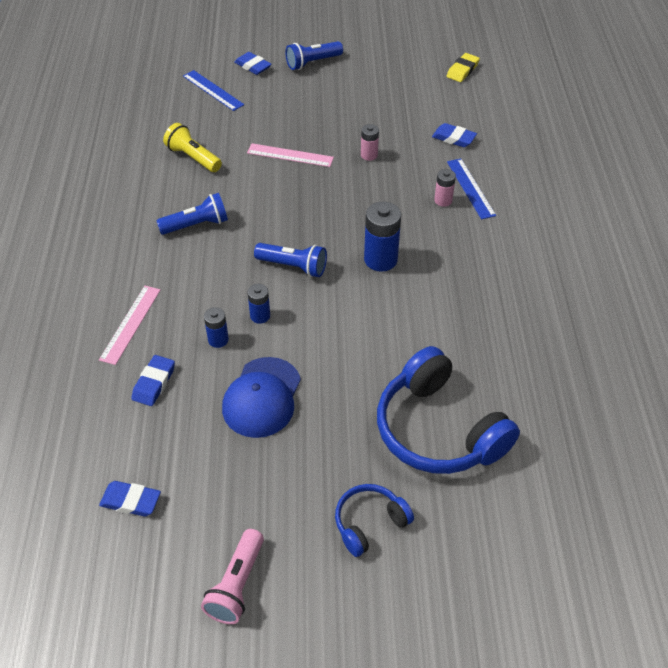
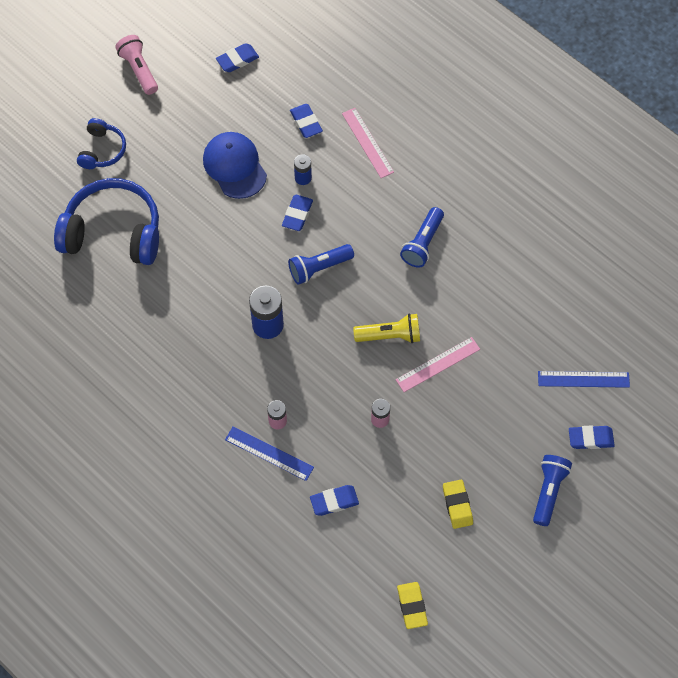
camera: 135 degrees right, 15 degrees up
yellow flashlight [163,123,222,172] -> yellow flashlight moved to [353,313,420,343]
blue battery [248,284,270,324] -> blue eraser [282,195,313,231]
none -> yellow eraser [443,480,473,529]

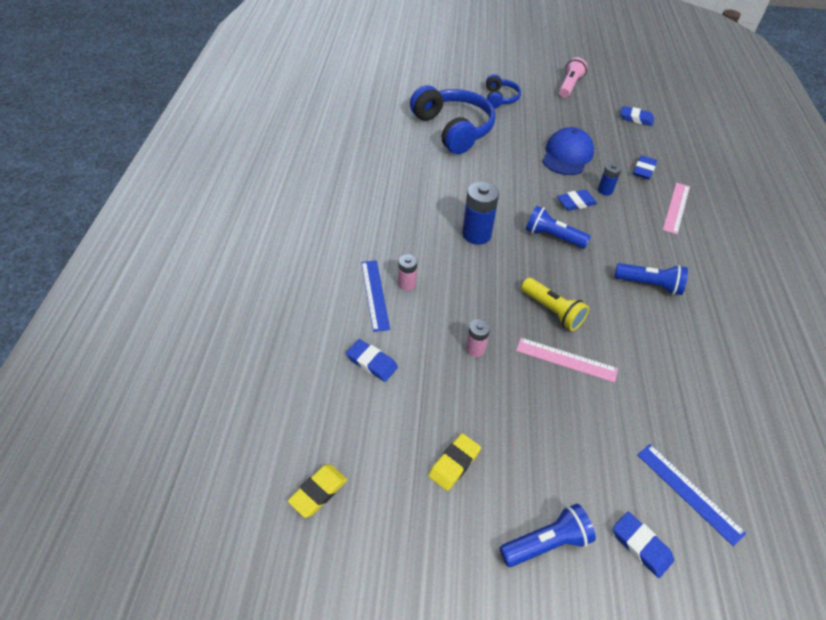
camera: 50 degrees right, 15 degrees down
blue headphones [77,118,126,169] -> blue headphones turned 60 degrees counterclockwise [486,74,521,108]
blue flashlight [400,207,444,267] -> blue flashlight turned 150 degrees counterclockwise [615,263,688,295]

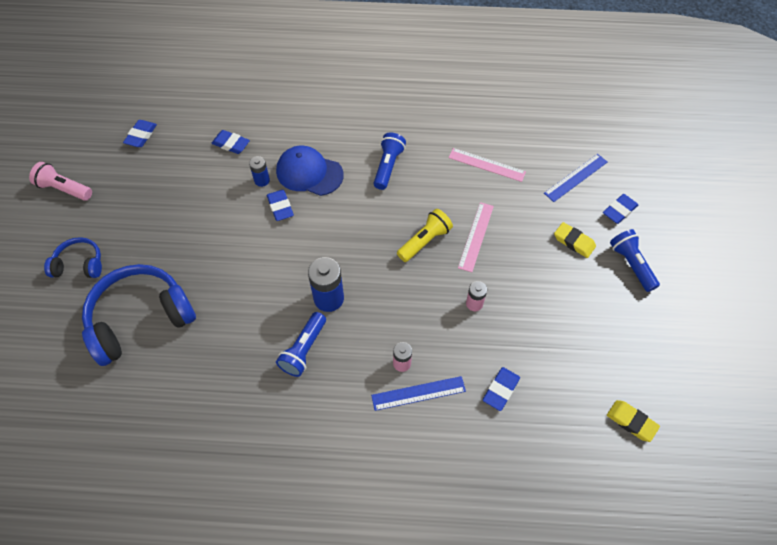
camera: 90 degrees left, 10 degrees up
yellow eraser [428,433,481,491] -> yellow eraser moved to [554,222,596,258]
blue flashlight [526,206,591,248] -> blue flashlight moved to [276,312,326,377]
blue cap [542,127,594,175] -> blue cap moved to [276,146,344,196]
pink ruler [663,182,690,234] -> pink ruler moved to [449,148,526,182]

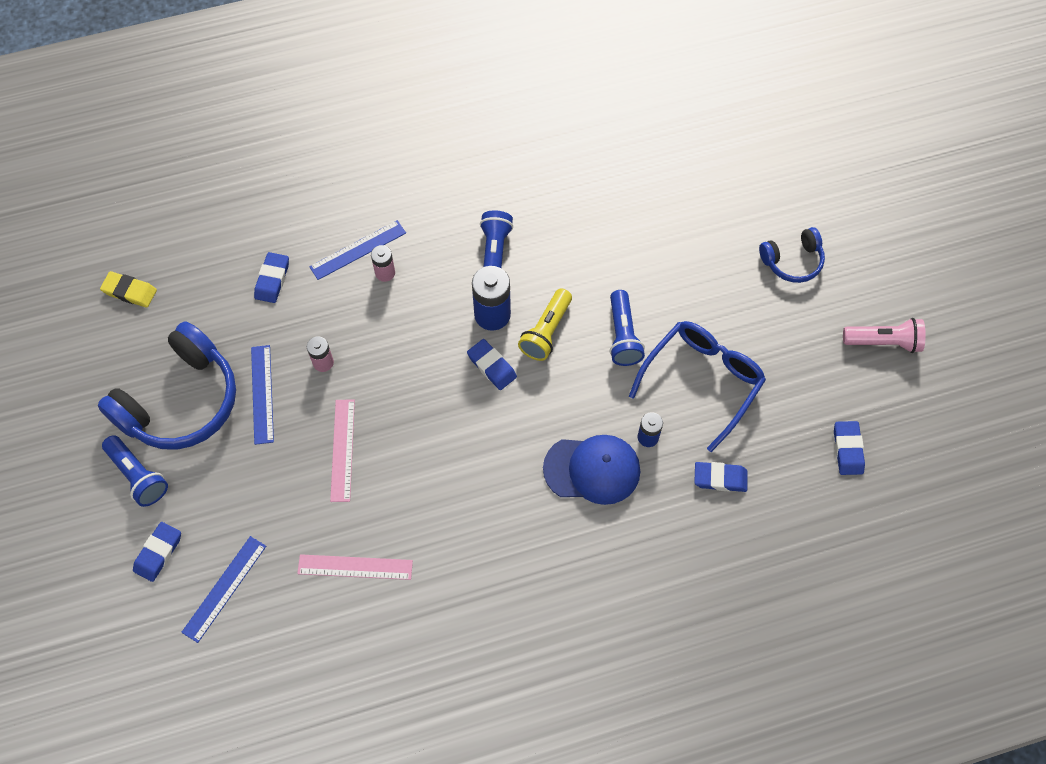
camera: 160 degrees right, 5 degrees up
blue headphones [82,264,196,366] -> blue headphones moved to [98,321,236,450]
blue eraser [267,190,294,221] -> blue eraser moved to [467,339,517,390]
blue flashlight [374,132,406,190] -> blue flashlight moved to [610,290,645,366]
yellow flashlight [397,209,453,262] -> yellow flashlight moved to [518,288,572,361]
yellow eraser [554,222,596,258] -> none
none -> blue ruler [251,345,274,445]
none -> blue glasses [629,321,766,452]

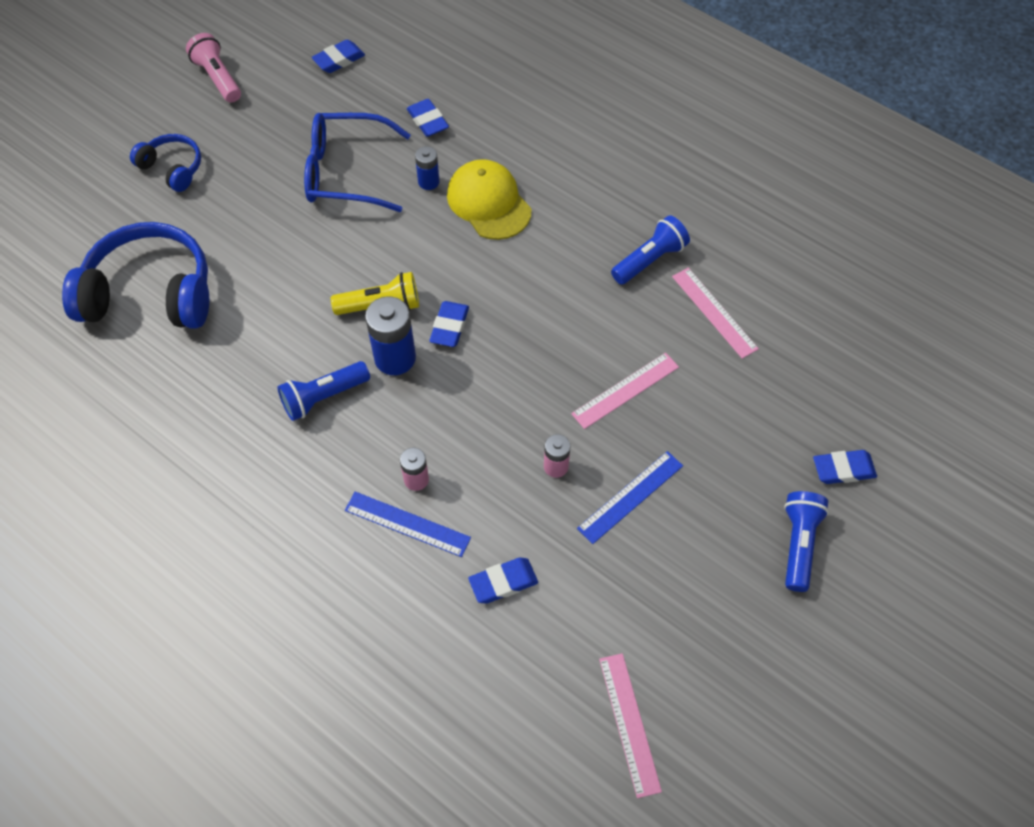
camera: 125 degrees left, 5 degrees down
blue headphones [98,321,236,450] -> blue headphones moved to [62,222,209,329]
yellow eraser [100,271,157,308] -> pink ruler [599,653,662,798]
blue ruler [181,536,266,643] -> none
blue cap [543,435,640,505] -> yellow cap [447,159,532,240]
blue flashlight [610,290,645,366] -> blue flashlight moved to [611,215,690,285]

